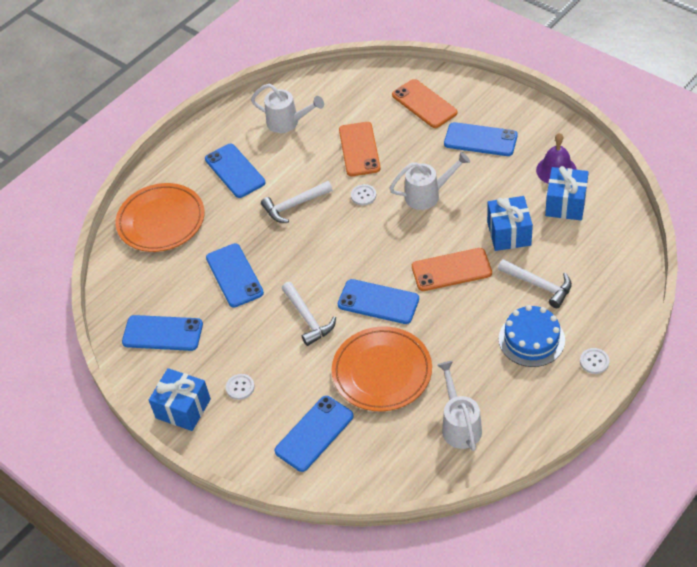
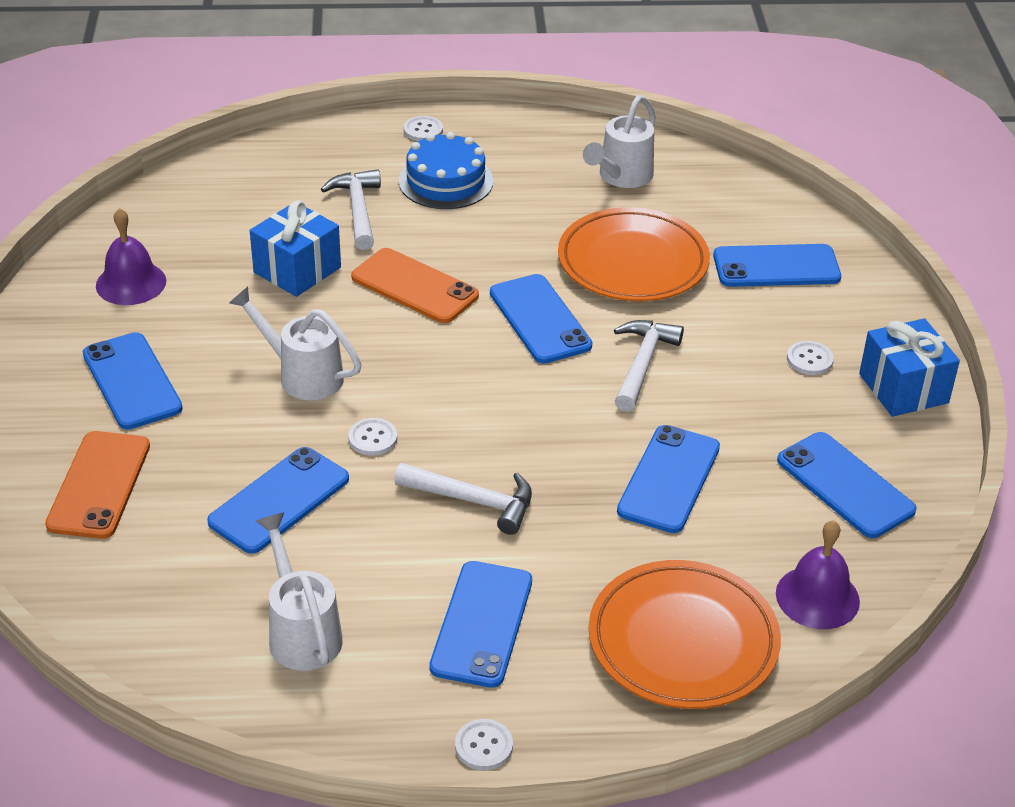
camera: 140 degrees left, 10 degrees down
orange phone [339,122,380,176] -> blue phone [207,447,349,554]
blue gift [545,166,589,220] -> none
none -> white button [455,719,513,770]
none -> purple bell [776,520,860,629]

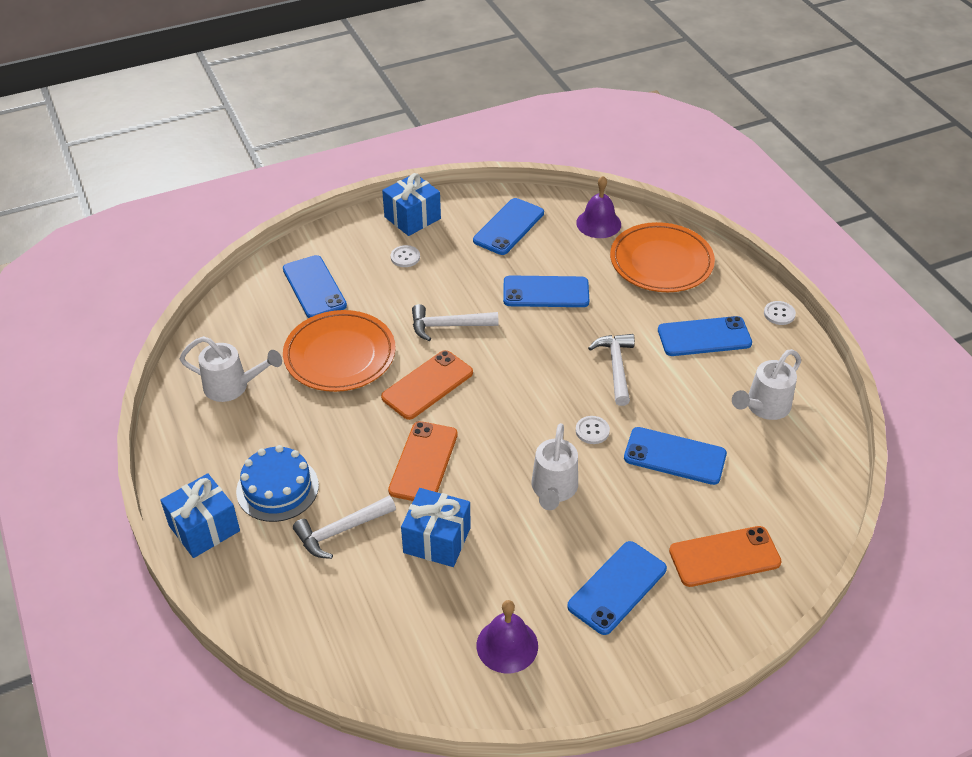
camera: 110 degrees left, 5 degrees up
white button [404,116,443,141] -> blue gift [161,473,240,558]
blue phone [490,274,592,363] -> orange phone [381,350,473,420]

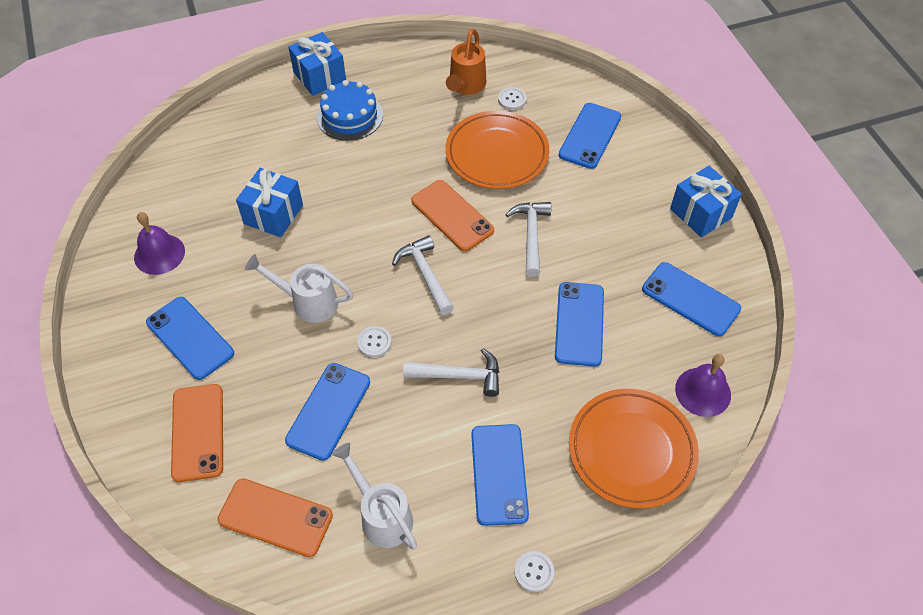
camera: 95 degrees right, 10 degrees up
white watering can [179,336,282,402] -> orange watering can [446,29,486,95]
blue phone [283,255,347,318] -> blue phone turned 45 degrees counterclockwise [559,103,621,169]
white hammer [293,496,396,559] -> white hammer moved to [392,235,454,315]
orange phone [388,421,458,501] -> orange phone moved to [217,478,333,557]
white button [391,245,420,267] -> white button moved to [498,87,527,110]

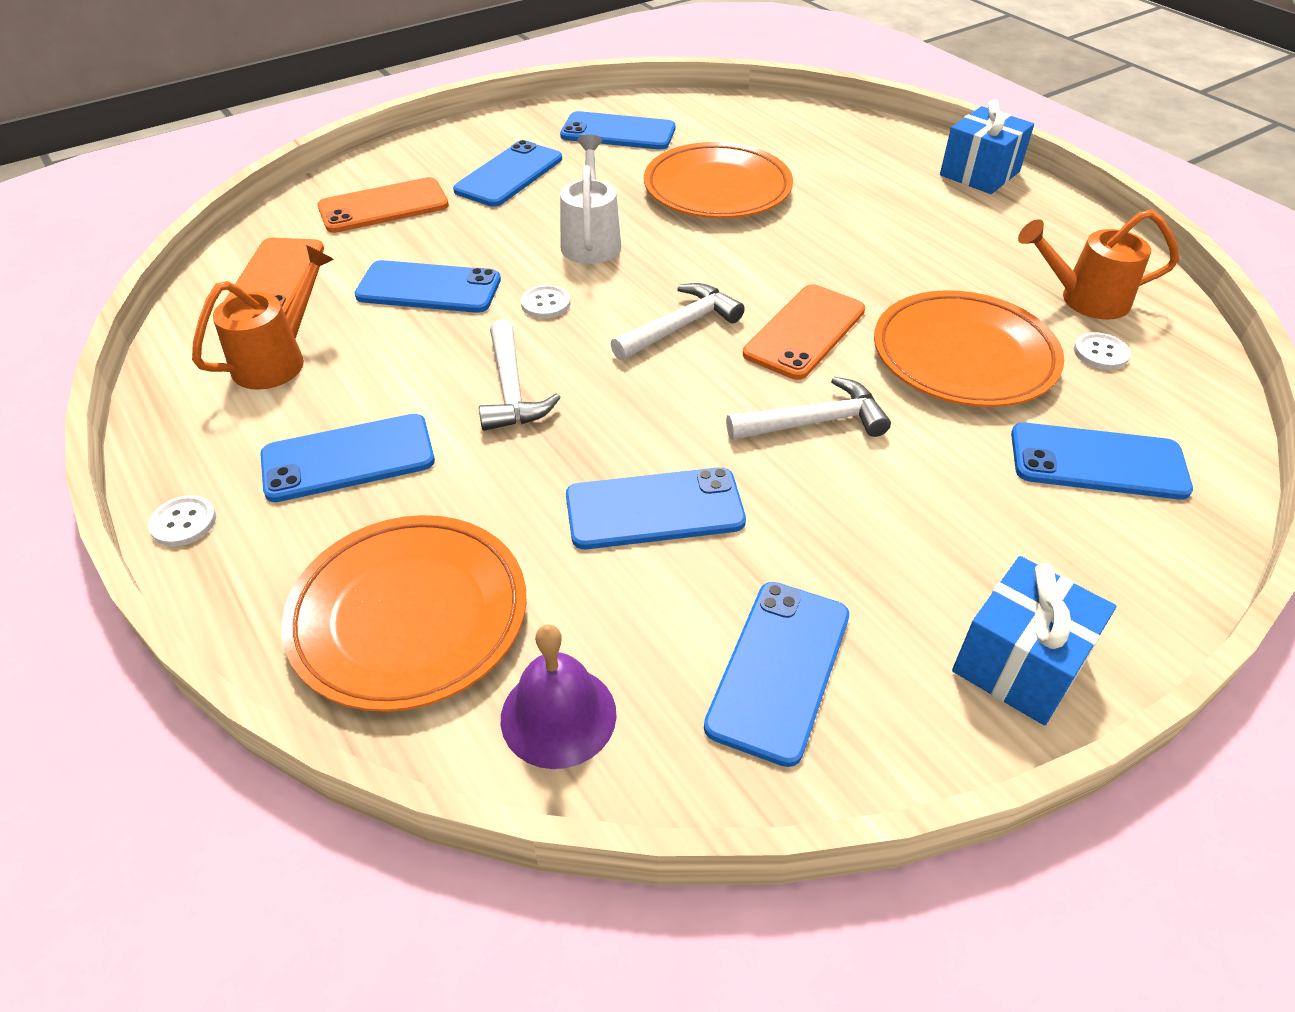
camera: 75 degrees right, 10 degrees down
purple bell [134,212,185,275] -> blue phone [560,111,675,150]
blue gift [236,168,303,237] -> orange plate [644,142,793,218]
blue cake [317,80,383,141] -> none
white watering can [332,443,417,550] -> orange watering can [192,245,334,390]

